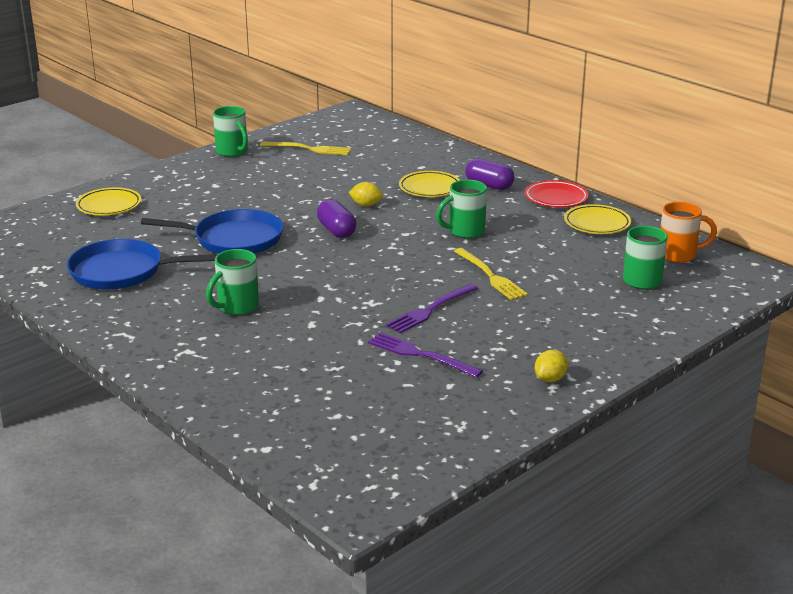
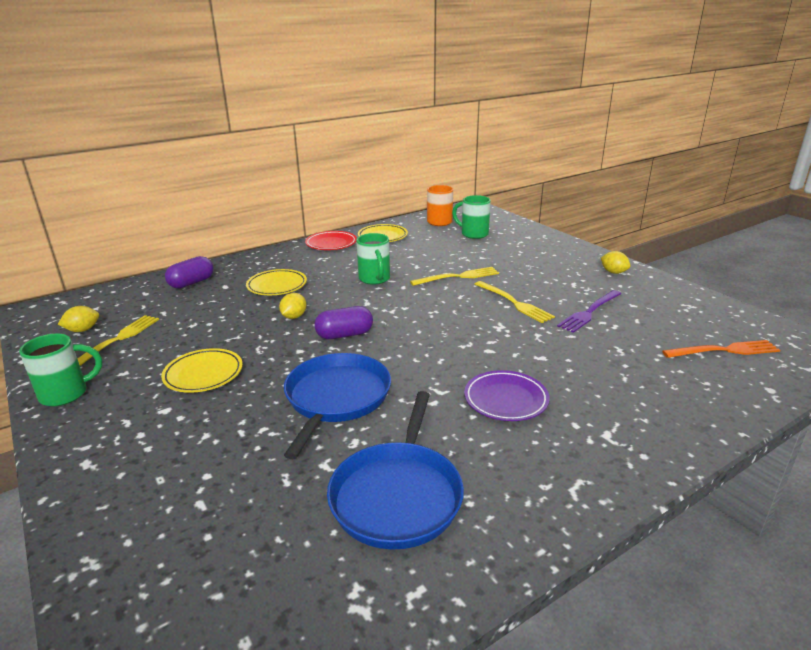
camera: 80 degrees left, 0 degrees up
yellow plate [76,187,141,215] -> yellow plate moved to [161,348,243,393]
green mug [206,249,259,315] -> purple plate [464,370,550,421]
purple fork [386,284,478,333] -> yellow fork [474,281,555,323]
purple capsule [465,159,514,190] -> purple capsule moved to [165,256,214,289]
none -> yellow lemon [58,306,99,332]
none -> orange fork [662,340,780,358]

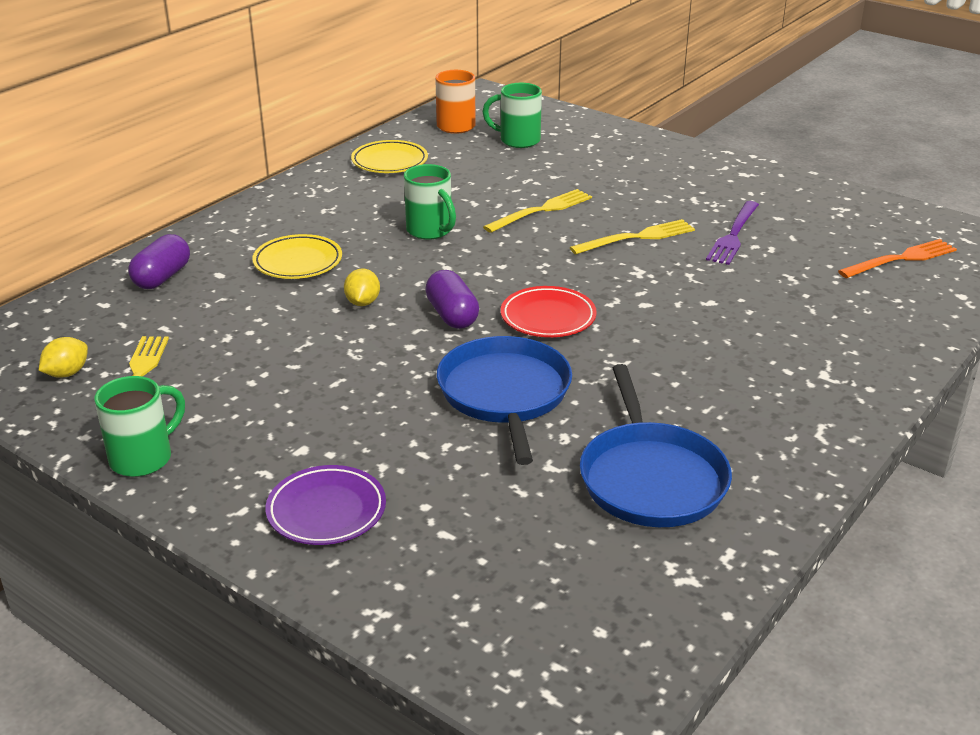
camera: 20 degrees left, 5 degrees up
yellow plate [161,348,243,393] -> none
red plate [305,231,357,250] -> red plate moved to [501,286,597,337]
purple capsule [314,306,373,339] -> purple capsule turned 75 degrees counterclockwise [425,270,479,329]
purple plate [464,370,550,421] -> purple plate moved to [265,465,386,545]
yellow fork [474,281,555,323] -> yellow fork turned 60 degrees counterclockwise [570,219,695,254]
yellow lemon [601,251,631,274] -> none

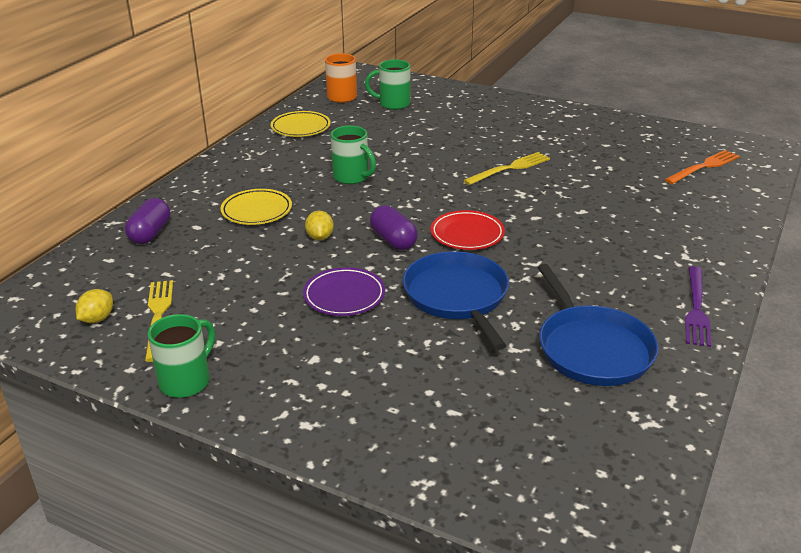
camera: 10 degrees left, 0 degrees up
purple plate [265,465,386,545] -> purple plate moved to [303,267,385,316]
yellow fork [483,189,592,233] -> none
purple fork [706,201,759,265] -> purple fork moved to [685,266,711,347]

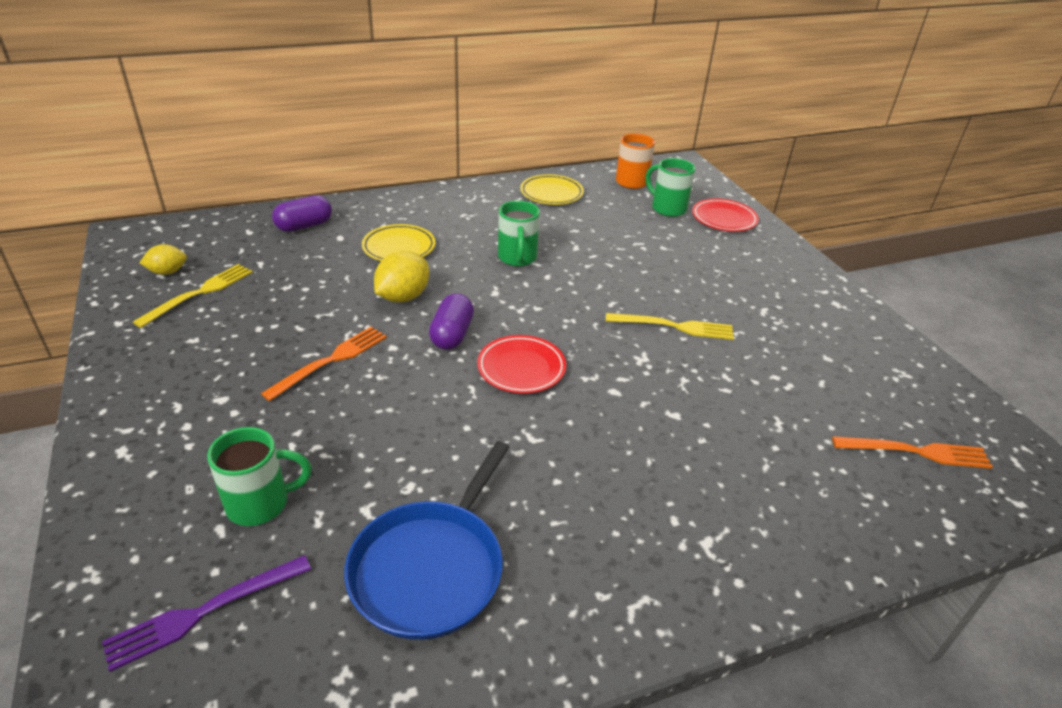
camera: 40 degrees right, 5 degrees up
green mug [148,314,215,398] -> green mug moved to [207,427,312,526]
purple plate [303,267,385,316] -> orange fork [261,327,387,401]
yellow lemon [305,211,334,240] -> yellow lemon [374,251,429,302], size x1.61
blue pan [403,251,509,350] -> none
purple fork [685,266,711,347] -> purple fork moved to [102,555,311,672]
none -> red plate [692,198,759,232]

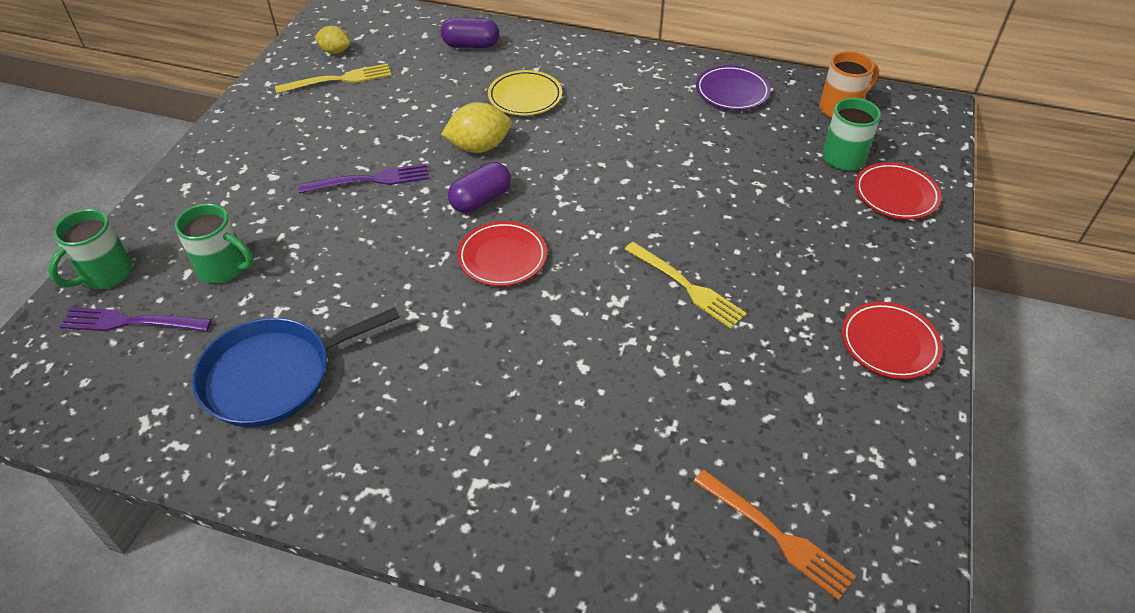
camera: 40 degrees right, 10 degrees up
orange fork [261,327,387,401] -> purple fork [298,164,429,194]
green mug [498,201,540,266] -> green mug moved to [48,209,132,289]
yellow plate [520,174,584,205] -> purple plate [696,65,771,110]
none -> red plate [842,302,942,379]

